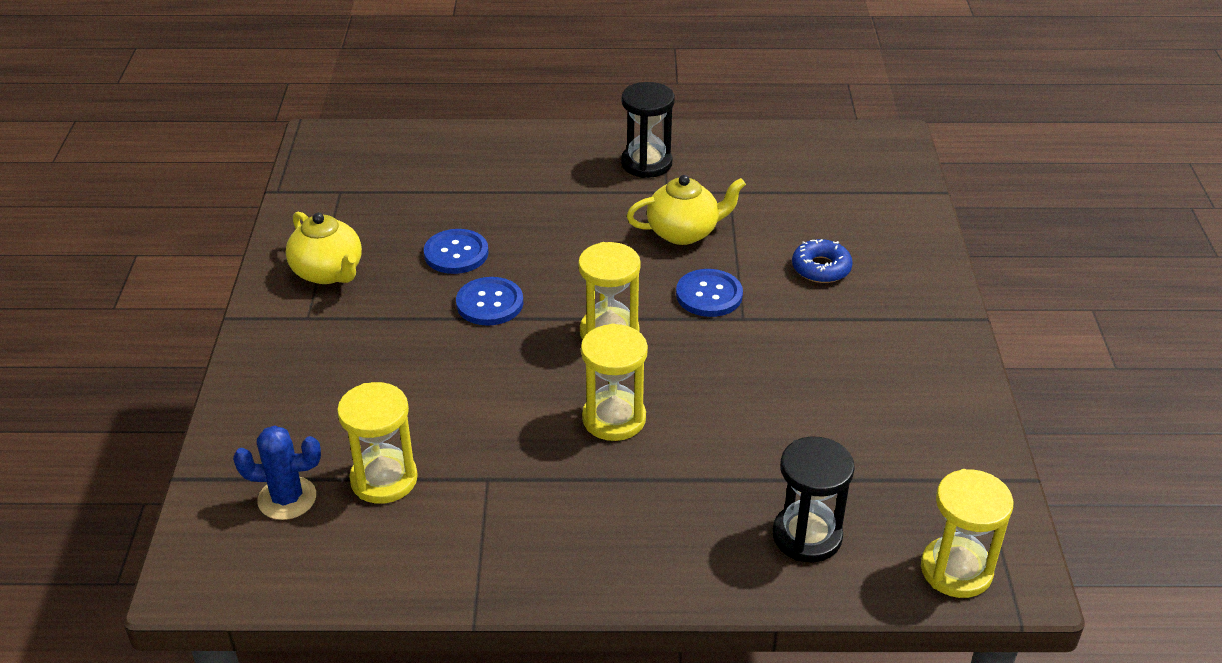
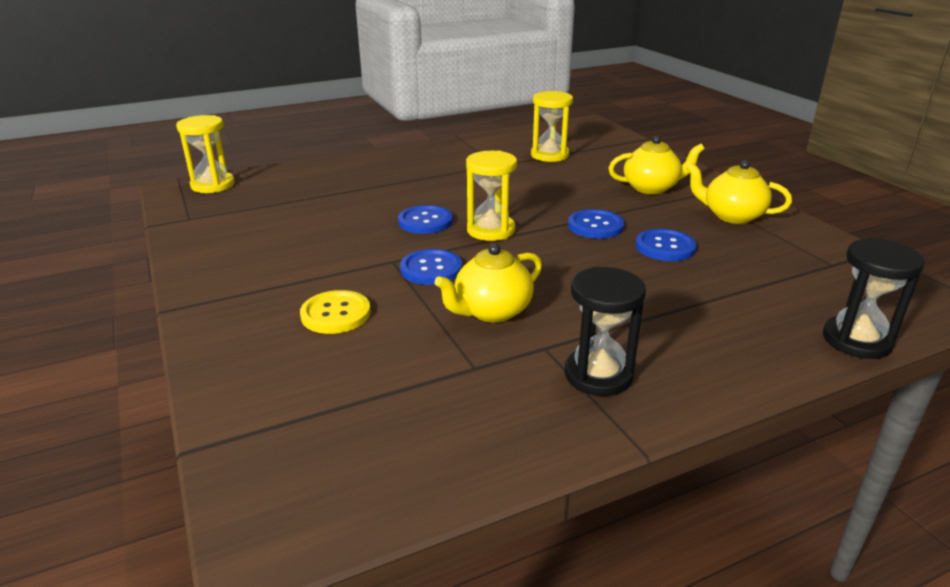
camera: 155 degrees right, 10 degrees down
blue cactus [233,425,321,520] -> none
yellow hourglass [581,323,648,441] -> none
black hourglass [773,437,855,562] -> black hourglass moved to [823,238,925,359]
blue donut [792,239,853,283] -> yellow button [300,290,371,334]
none -> blue button [398,205,453,234]
none -> yellow teapot [608,136,705,194]

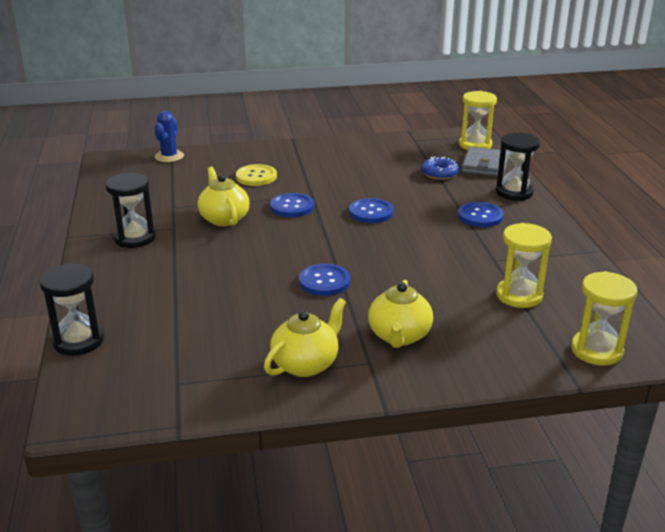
camera: 105 degrees right, 0 degrees up
yellow hourglass [466,151,517,241] -> yellow hourglass moved to [571,271,637,366]
blue button [635,229,697,261] -> blue button moved to [458,202,504,227]
none -> blue cactus [155,111,184,162]
none -> blue donut [421,157,459,180]
none -> grey wallet [462,147,508,177]
none -> black hourglass [496,133,540,201]

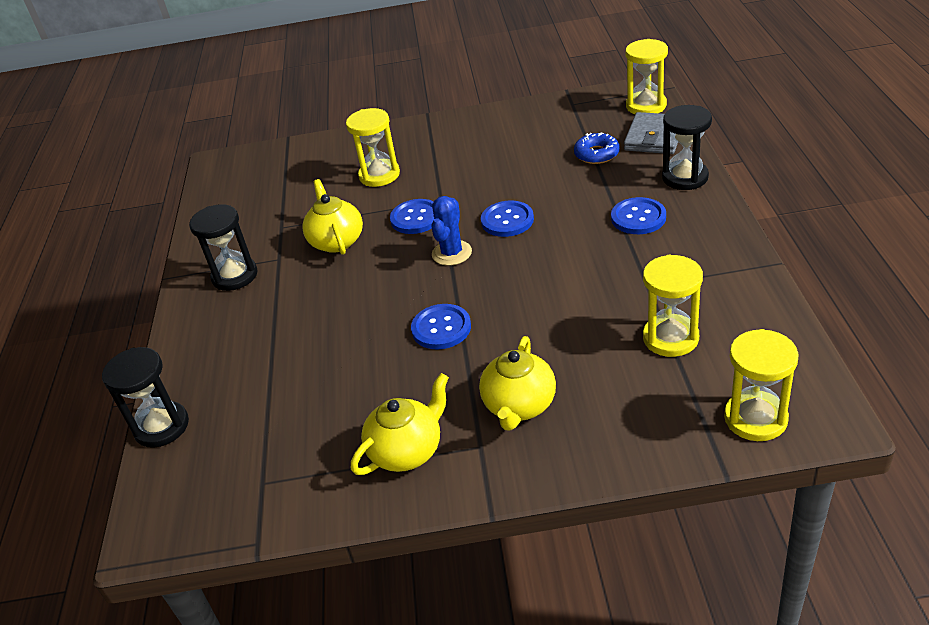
camera: 10 degrees right, 10 degrees up
blue cactus [155,111,184,162] -> blue cactus moved to [431,196,472,266]
yellow button [236,164,277,186] -> yellow hourglass [346,108,400,187]

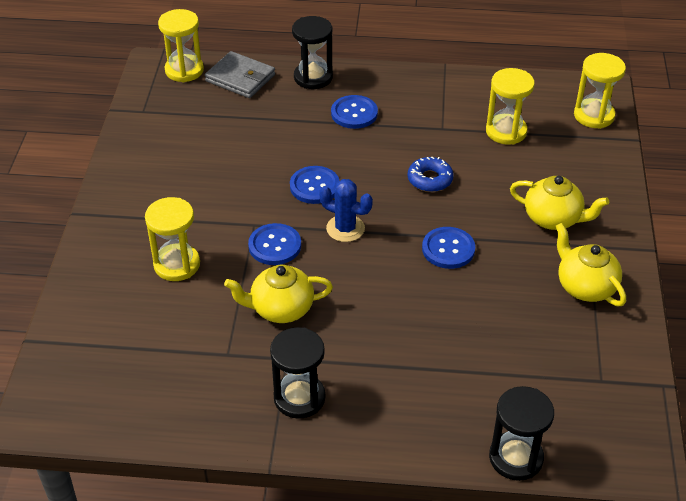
camera: 85 degrees left, 5 degrees up
blue donut [574,132,620,164] -> blue donut moved to [408,157,453,192]

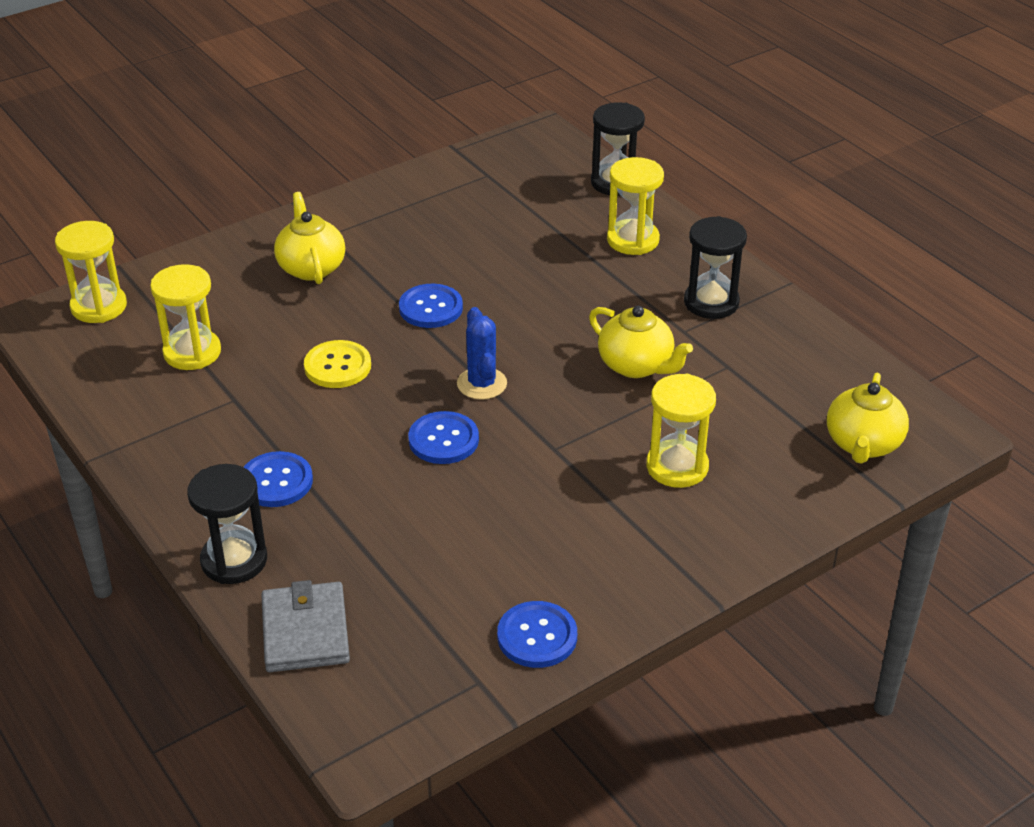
camera: 130 degrees left, 5 degrees down
yellow hourglass [158,9,204,82] -> yellow hourglass moved to [607,157,664,255]
blue button [248,223,301,265] -> blue button moved to [497,601,577,668]
blue donut [408,157,453,192] -> yellow button [304,340,371,388]
yellow teapot [556,223,626,306] -> yellow teapot moved to [827,373,909,464]

